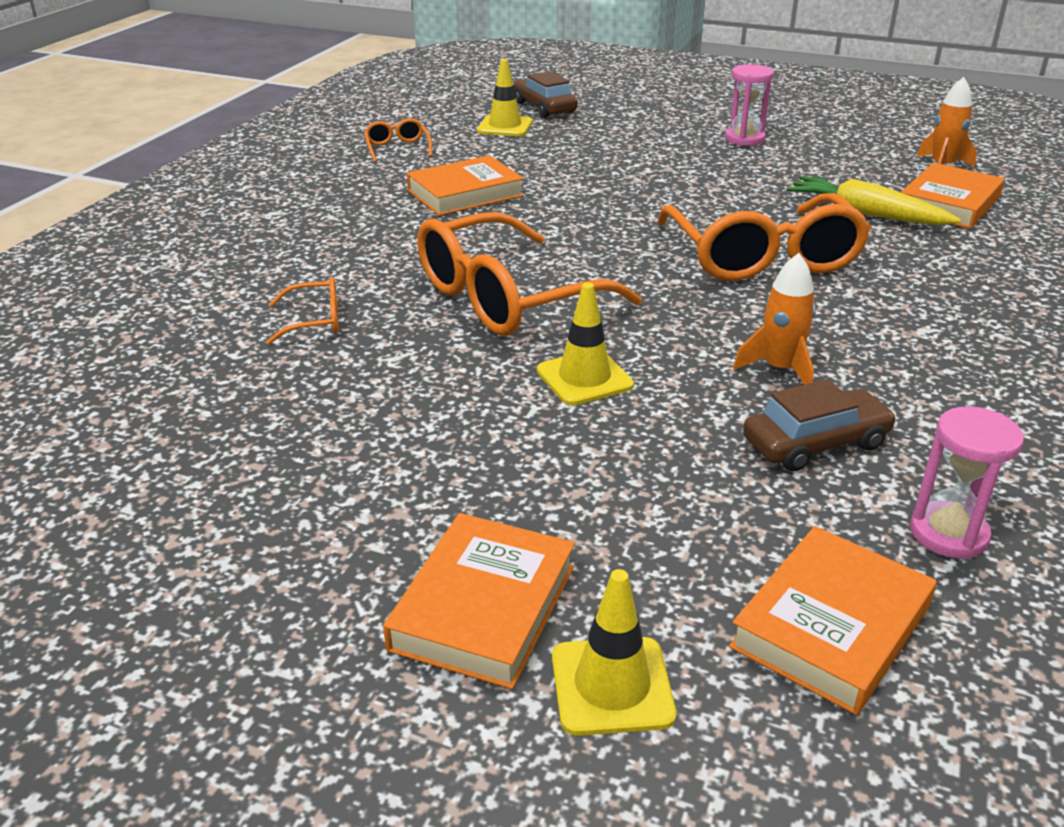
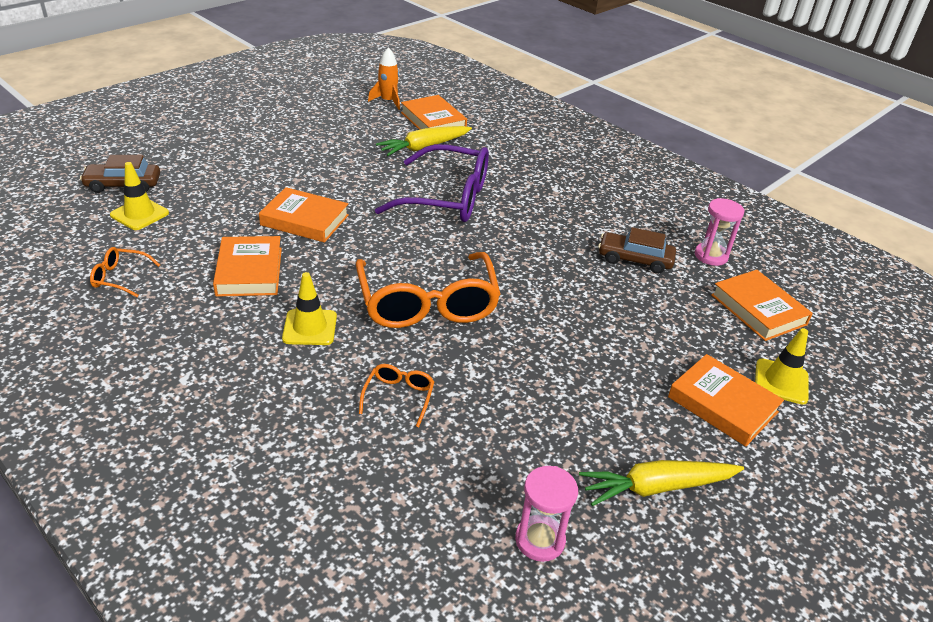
camera: 70 degrees left, 5 degrees up
yellow traffic cone [537,283,634,405] -> yellow traffic cone moved to [282,272,337,345]
orange glasses [657,193,871,281] -> purple glasses [375,144,489,222]
pink hourglass [725,64,774,146] -> pink hourglass moved to [515,466,578,562]
orange rocket [733,253,816,385] -> none
brown car [743,379,897,471] -> brown car turned 75 degrees counterclockwise [598,227,676,274]
none -> orange book [259,187,349,243]
none -> yellow carrot [579,460,744,506]

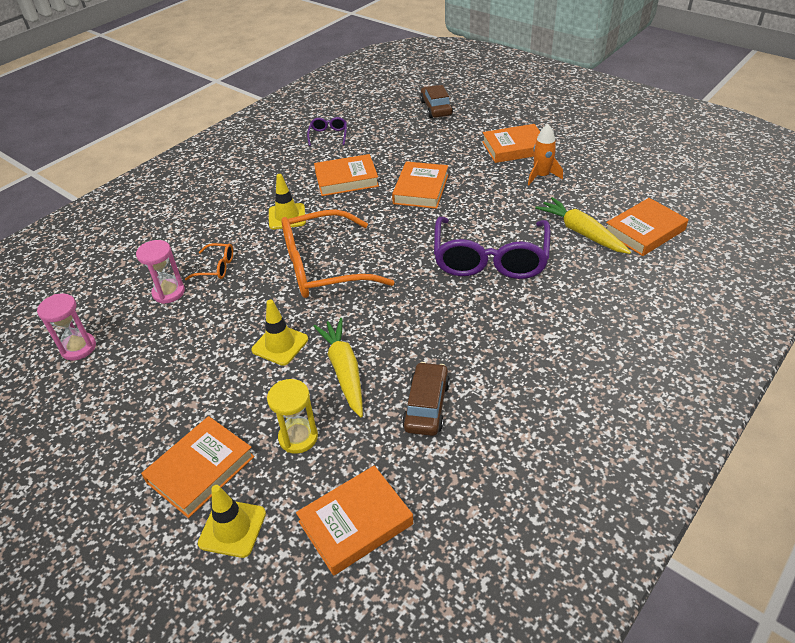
camera: 90 degrees right, 5 degrees up
orange glasses [90,247,160,297] -> purple glasses [307,117,347,146]
yellow traffic cone [110,162,169,230] -> yellow traffic cone moved to [251,300,308,366]
orange rocket [368,47,400,110] -> orange rocket moved to [528,124,563,185]
yellow carrot [579,460,744,506] -> yellow carrot moved to [313,318,363,417]
pink hourglass [695,198,745,266] -> pink hourglass moved to [136,240,185,304]
none -> yellow hourglass [267,379,318,454]
none -> orange book [482,124,540,163]

